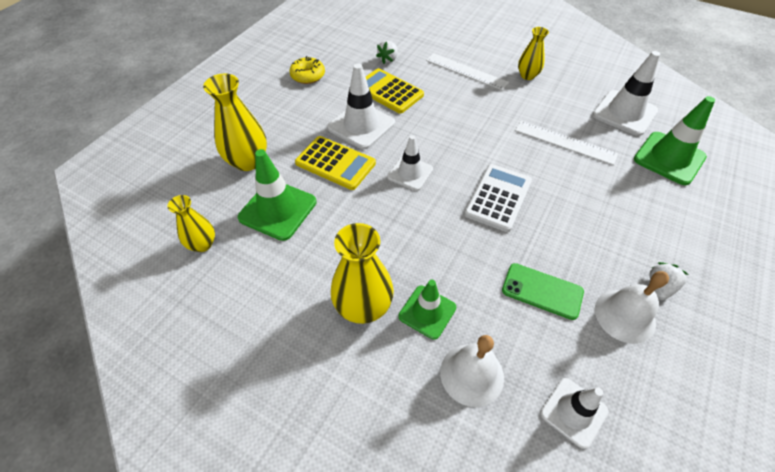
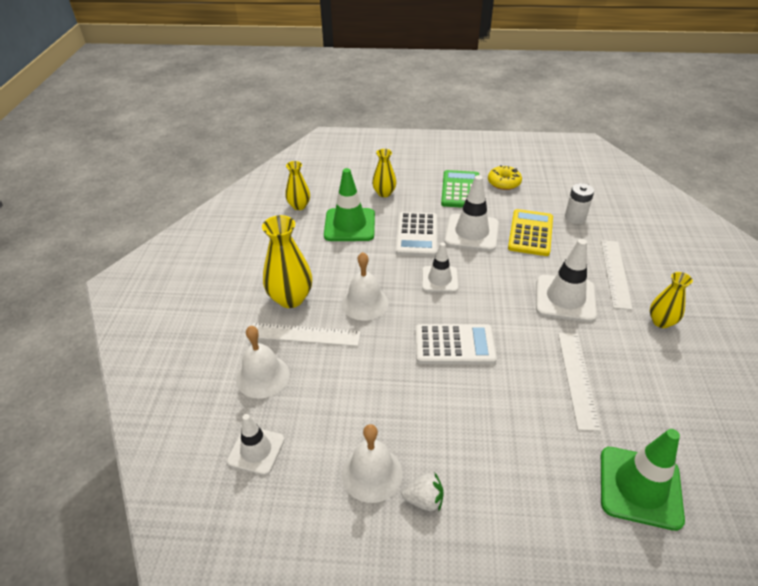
camera: 65 degrees right, 10 degrees down
yellow vase [203,74,267,171] -> yellow vase [372,149,396,197], size x0.61
yellow calculator [295,136,376,190] -> white calculator [396,212,437,257]
white strawberry [376,41,398,64] -> white battery [565,183,594,224]
green traffic cone [399,280,456,340] -> white ruler [252,323,361,346]
green phone [502,263,584,320] -> none
white traffic cone [592,51,660,136] -> white traffic cone moved to [536,239,597,322]
none -> white bell [341,252,388,321]
none -> green calculator [441,170,479,208]

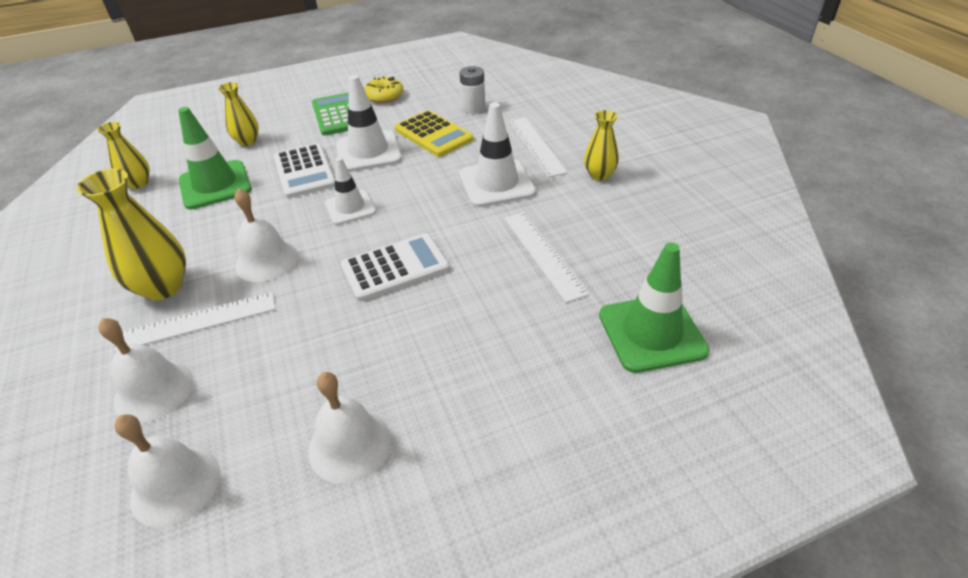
camera: 25 degrees left, 0 degrees up
white traffic cone [227,414,285,475] -> white bell [114,414,221,527]
white strawberry [402,473,444,511] -> none
yellow calculator [508,209,553,256] -> yellow calculator turned 150 degrees clockwise [395,110,474,157]

